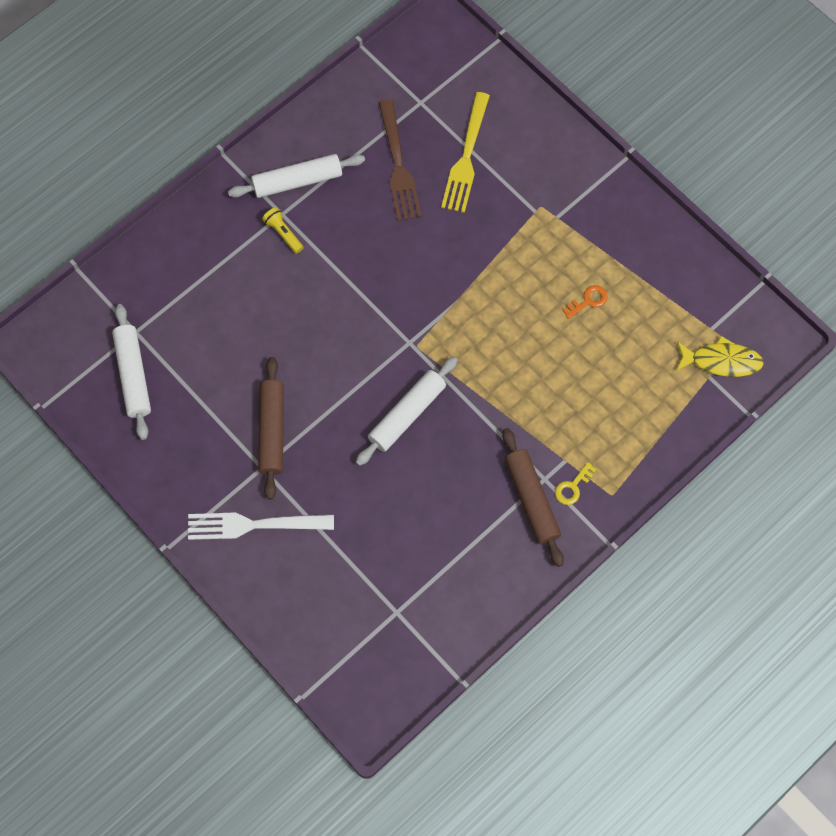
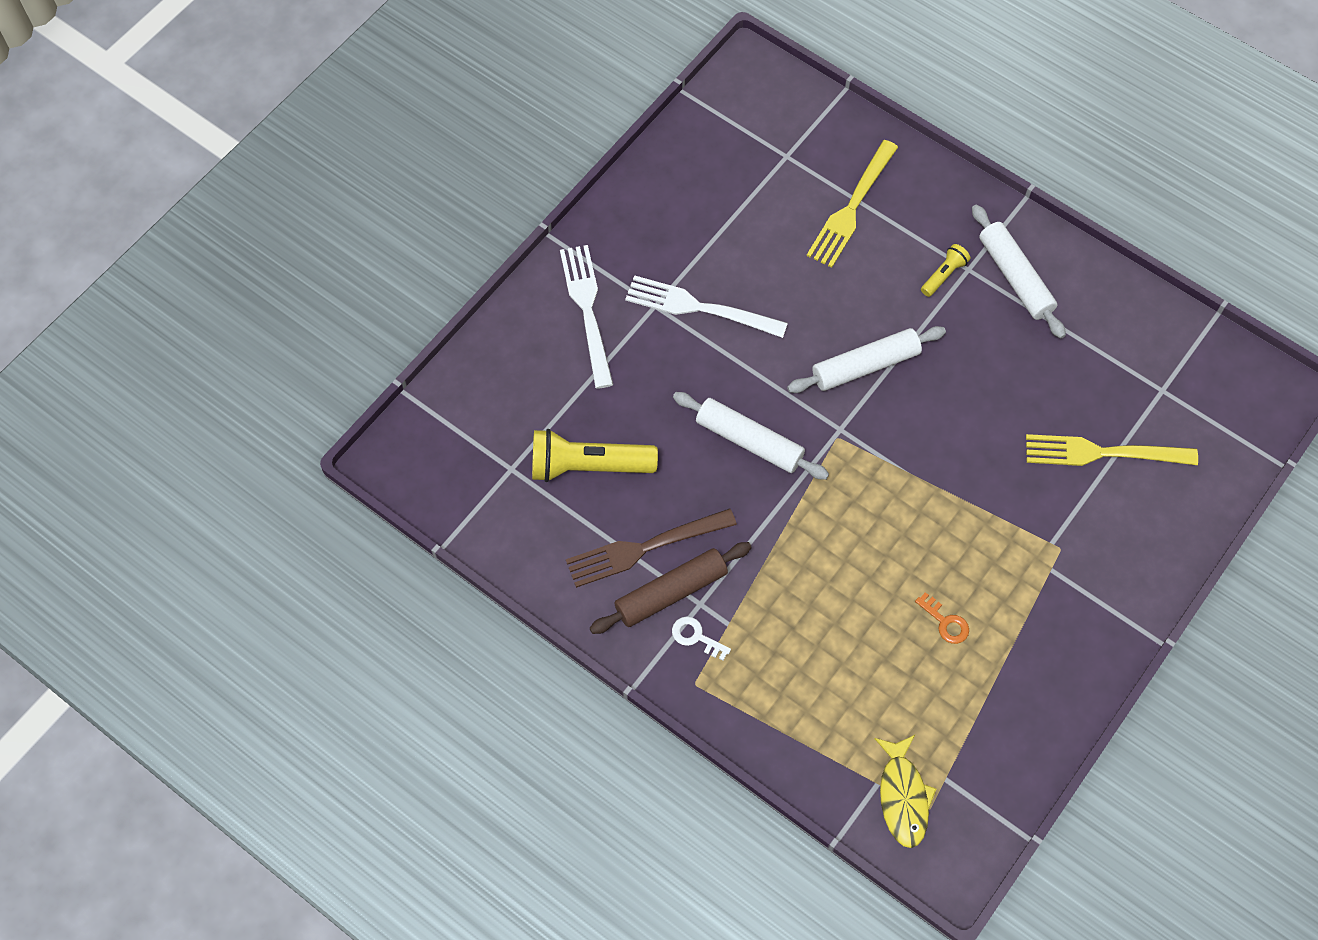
camera: 80 degrees right, 5 degrees down
white rolling pin [112,304,151,440] -> white rolling pin moved to [787,326,946,393]
brown rolling pin [258,357,284,500] -> white fork [625,275,788,338]
brown fork [379,99,421,221] -> brown fork moved to [566,508,737,588]
yellow key [555,462,596,505] -> white key [672,616,731,661]
none -> yellow flashlight [532,429,658,482]
none -> yellow fork [807,140,898,268]

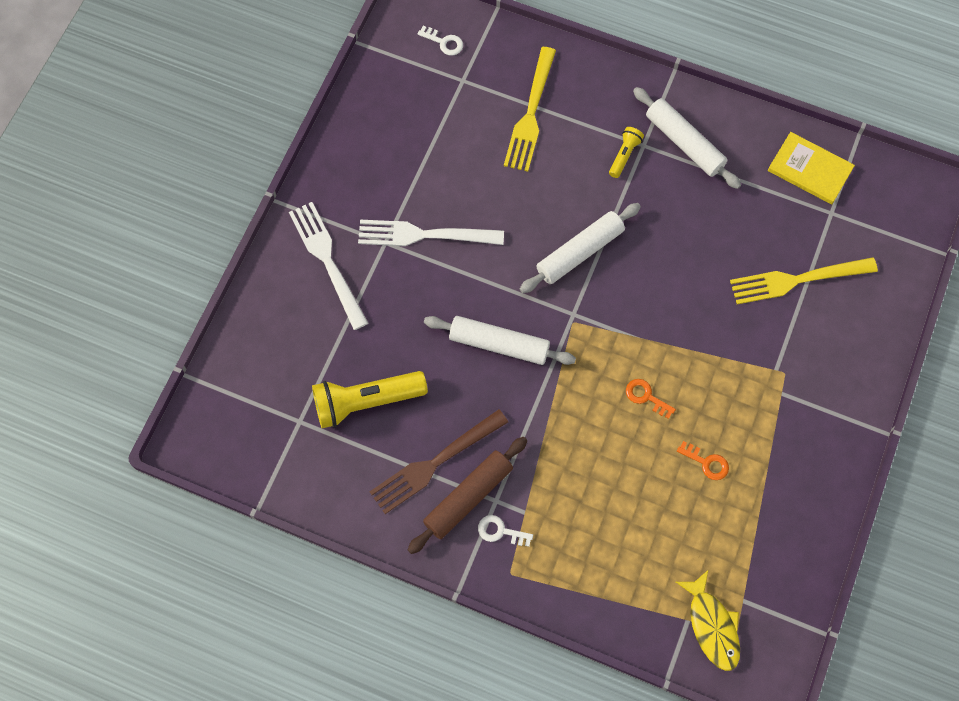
camera: 15 degrees left, 5 degrees up
none -> white key [417,26,463,56]
none -> orange key [626,379,676,419]
none -> yellow book [768,132,855,204]

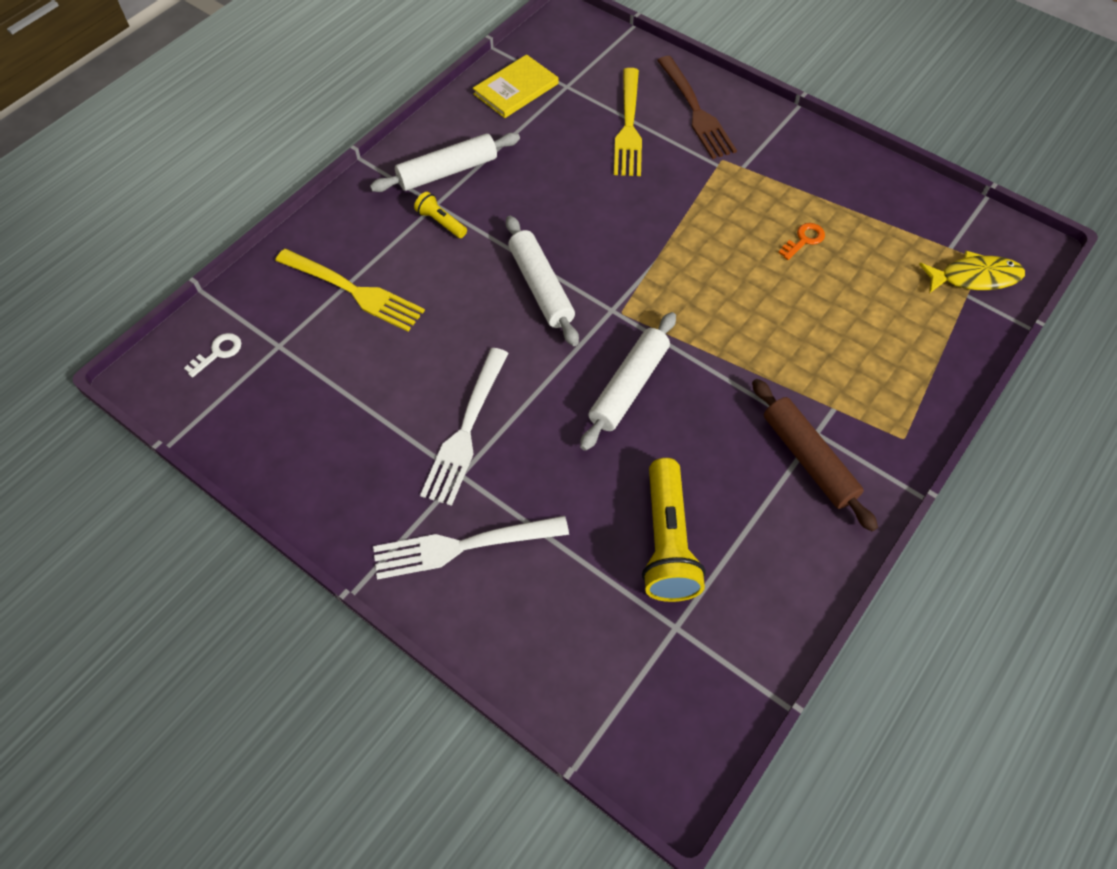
camera: 75 degrees left, 10 degrees down
brown fork [370,409,508,514] -> brown fork moved to [657,56,737,159]
white key [478,515,533,547] -> none
orange key [626,379,676,419] -> none

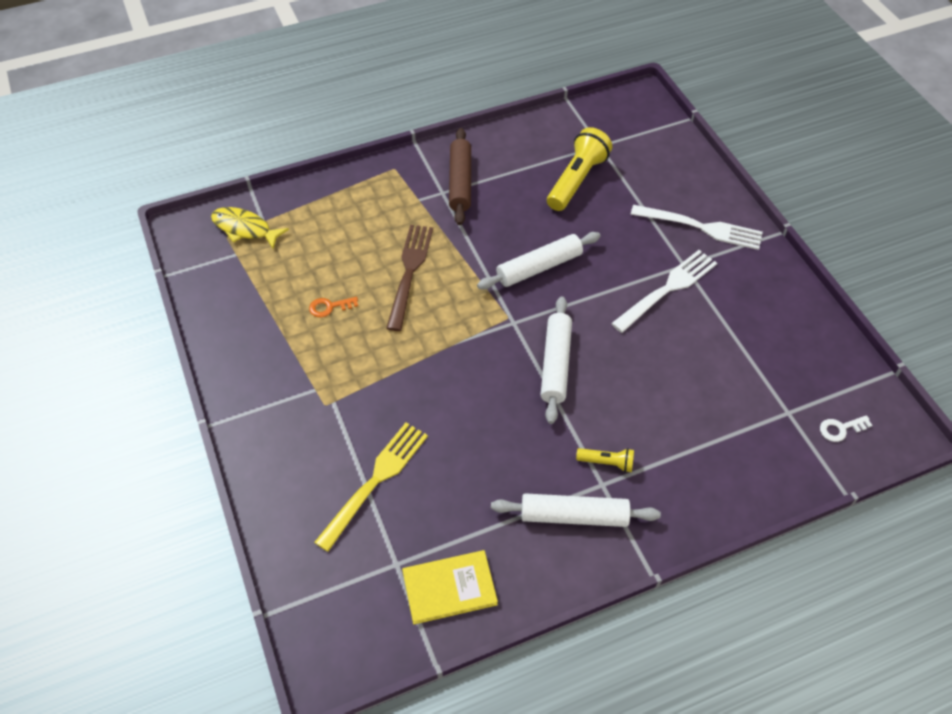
camera: 150 degrees left, 5 degrees down
yellow fork [275,249,425,332] -> none
yellow flashlight [414,192,467,238] -> yellow flashlight turned 60 degrees counterclockwise [576,448,634,472]
brown fork [657,56,737,159] -> brown fork moved to [386,225,433,331]

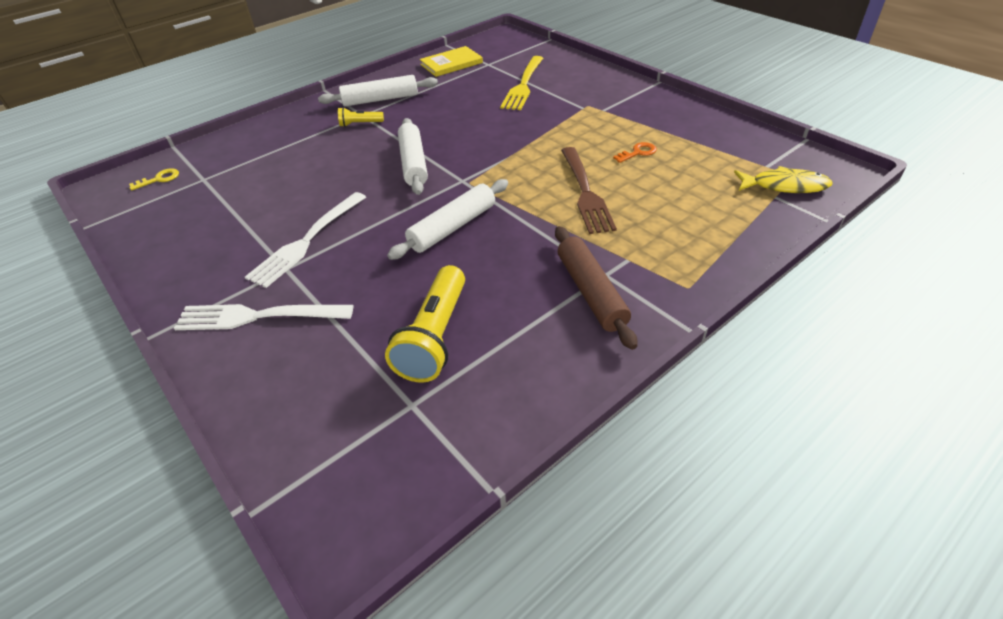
camera: 165 degrees right, 10 degrees down
white key [820,415,872,442] -> yellow key [129,168,179,191]

